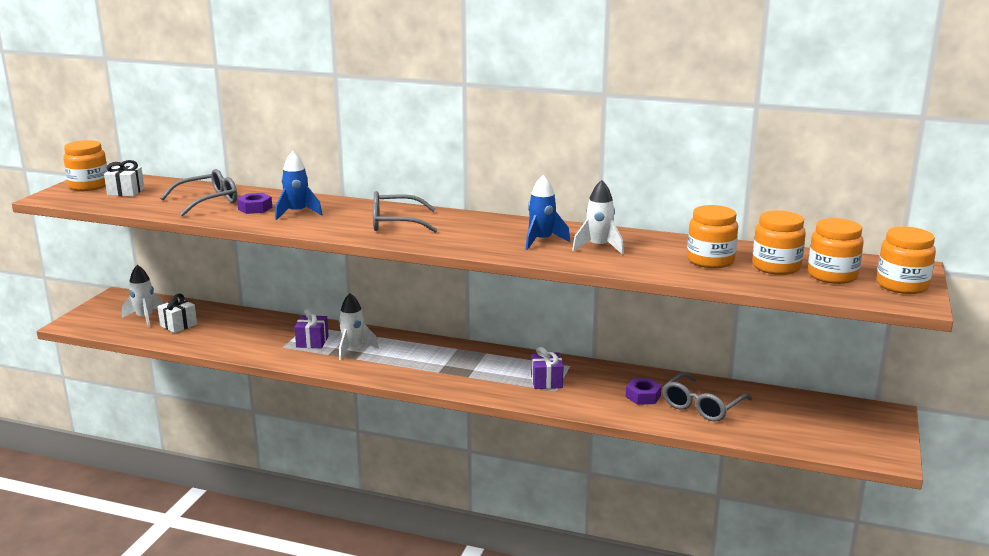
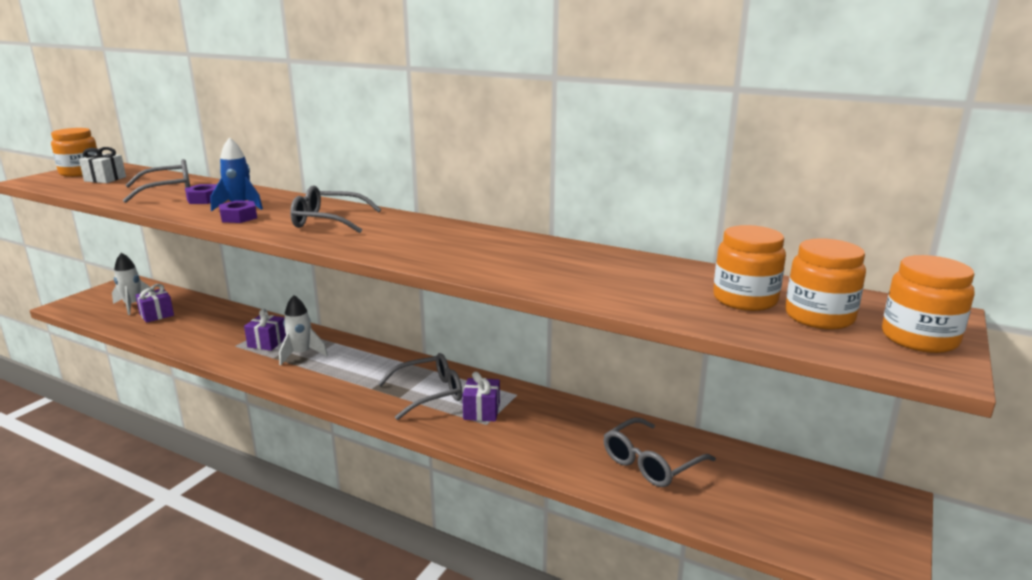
camera: 10 degrees right, 0 degrees up
white gift [157,293,197,333] -> purple gift [135,284,174,323]
blue rocket [525,175,570,250] -> none
white rocket [572,180,624,255] -> none
purple nut [626,378,662,405] -> purple nut moved to [219,200,257,223]
orange jar [687,205,738,268] -> none
none -> grey glasses [378,353,462,420]

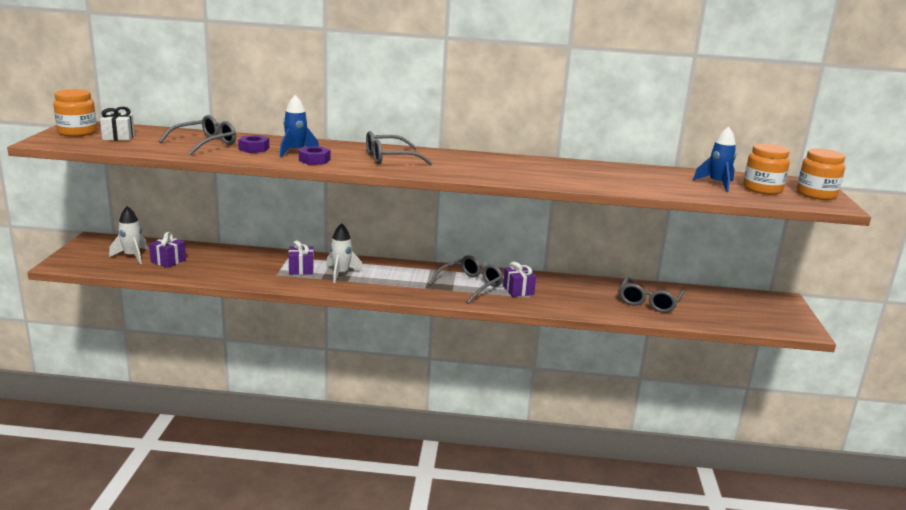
camera: 25 degrees left, 0 degrees up
orange jar [713,225,786,311] -> blue rocket [693,126,736,192]

